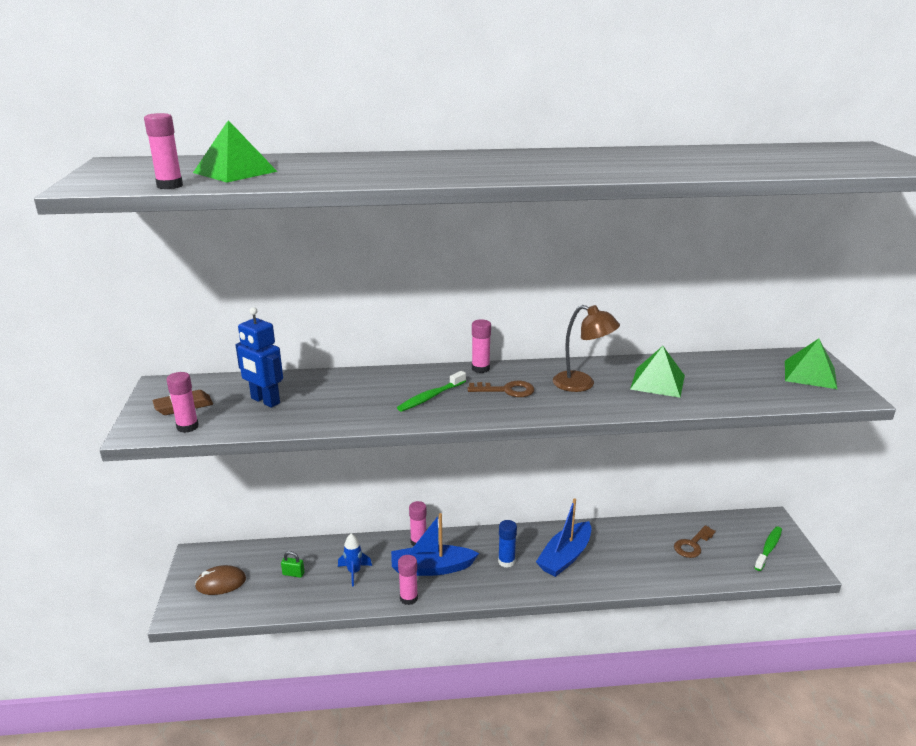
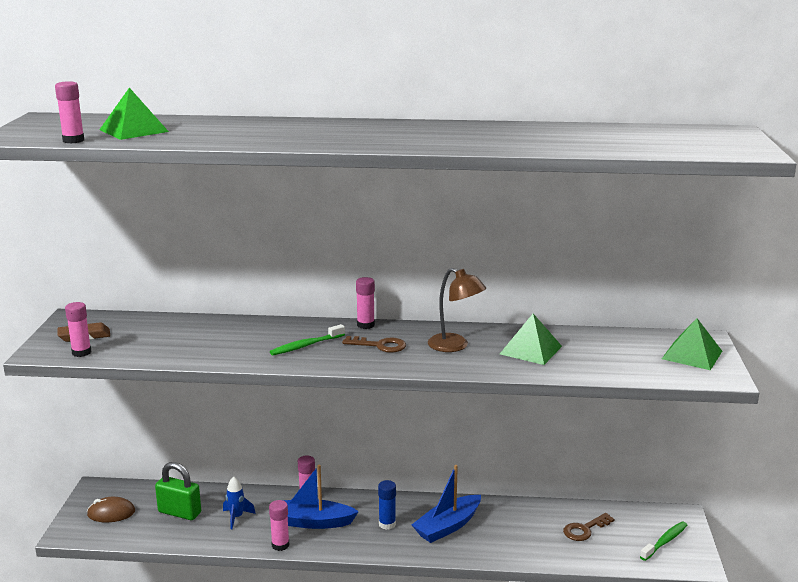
camera: 10 degrees right, 5 degrees down
blue robot [236,307,283,408] -> none
green padlock [281,551,305,578] -> green padlock [155,462,201,520], size x2.08

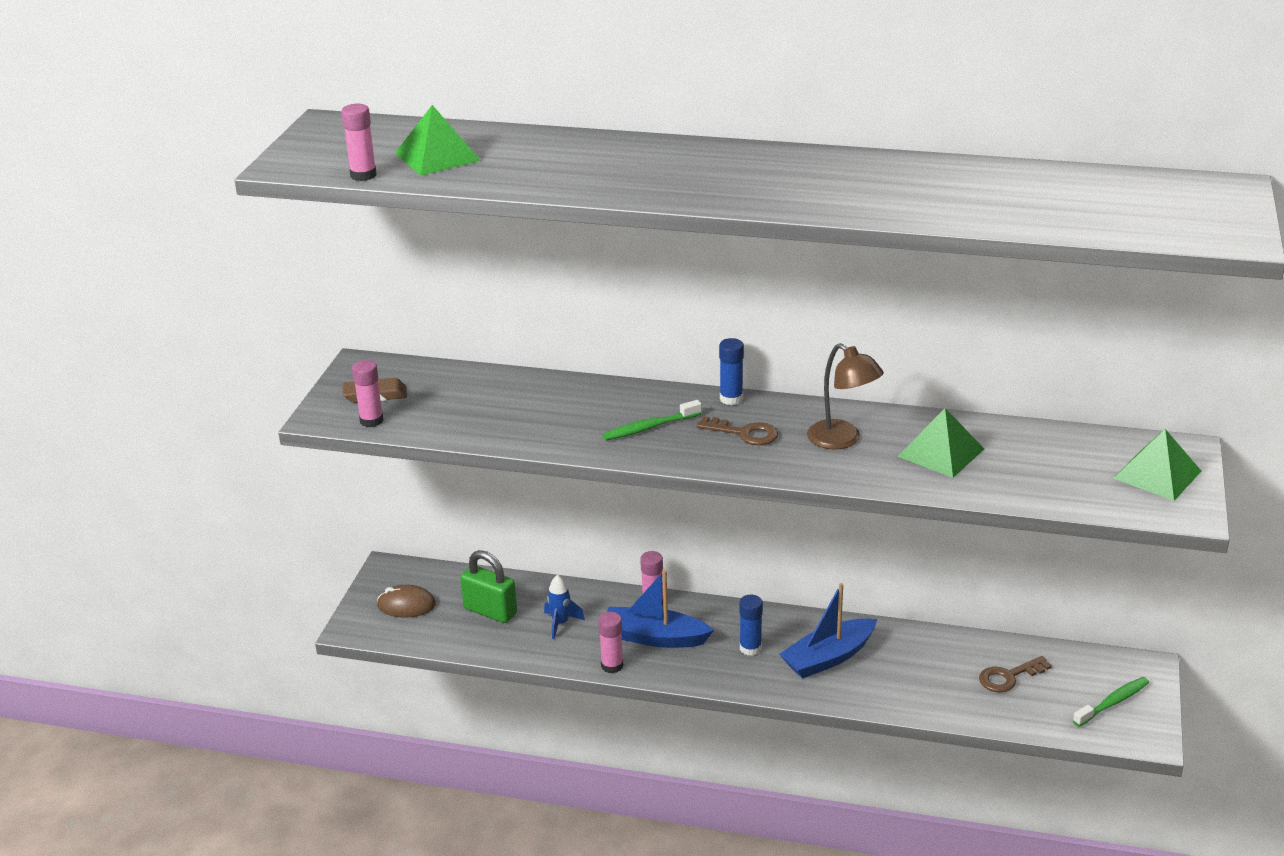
camera: 10 degrees right, 10 degrees up
pink glue stick [356,277,375,329] -> blue glue stick [719,338,744,405]

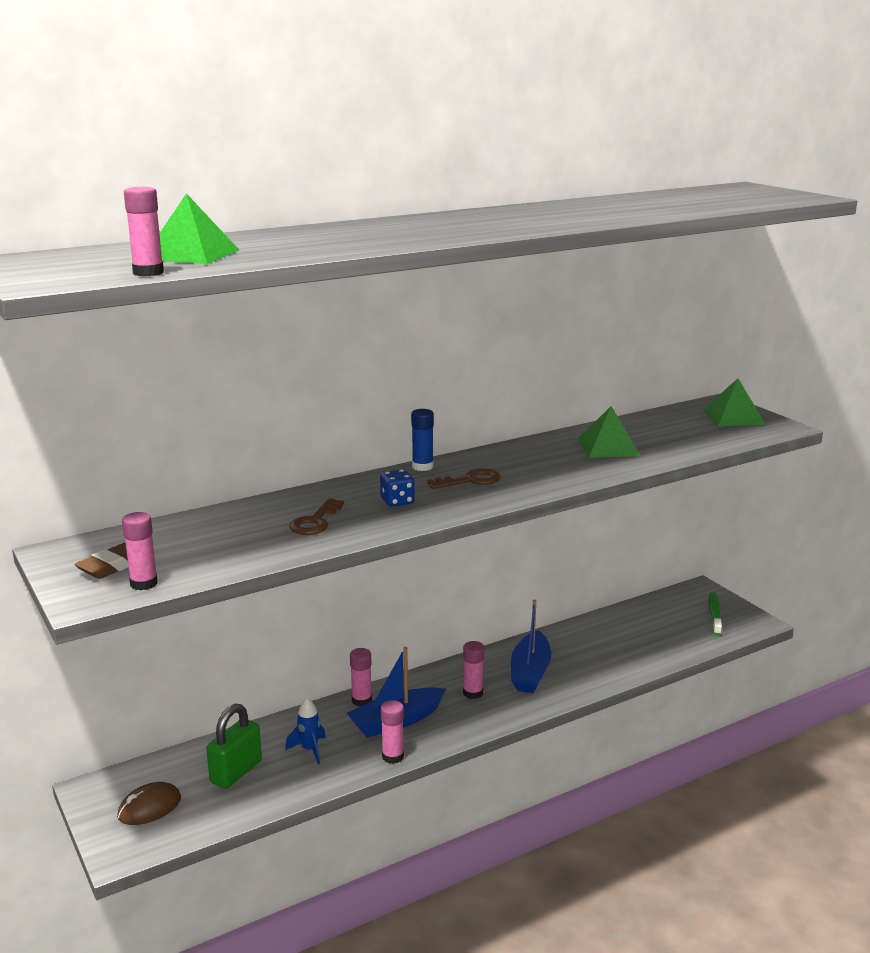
camera: 45 degrees left, 10 degrees down
green padlock [460,550,517,623] -> green padlock turned 45 degrees counterclockwise [206,704,262,789]
green toothbrush [602,400,702,441] -> blue dice [380,469,415,507]
blue glue stick [739,594,763,656] -> pink glue stick [463,641,484,699]
brown lamp [807,343,884,450] -> none
brown key [979,656,1052,692] -> brown key moved to [289,498,344,535]

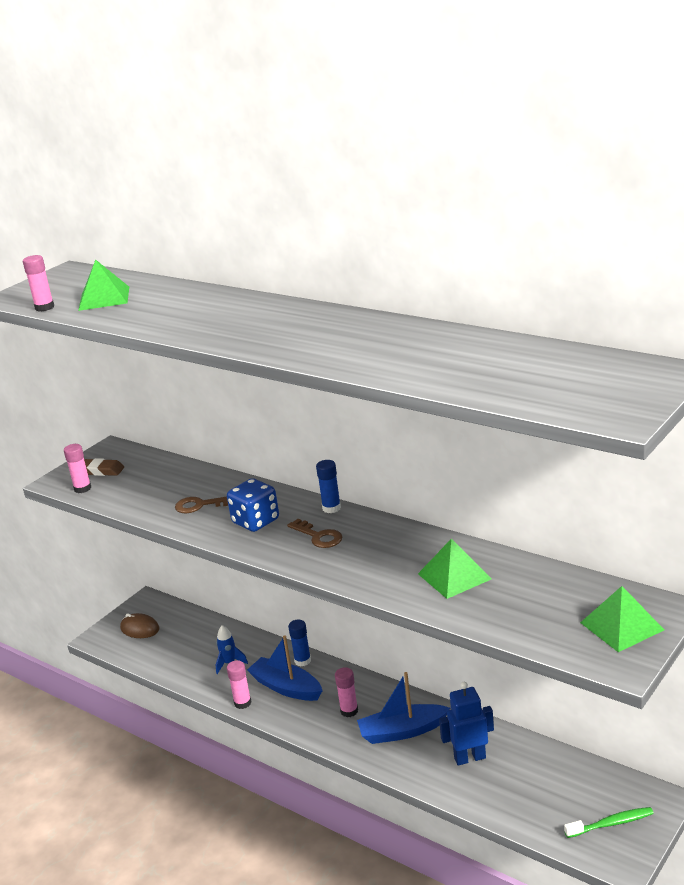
camera: 70 degrees right, 5 degrees up
green padlock [206,704,262,789] -> none
pink glue stick [350,648,372,707] -> blue glue stick [288,620,311,667]
blue dice [380,469,415,507] -> blue dice [227,478,279,532], size x1.61
none -> blue robot [439,682,494,766]

